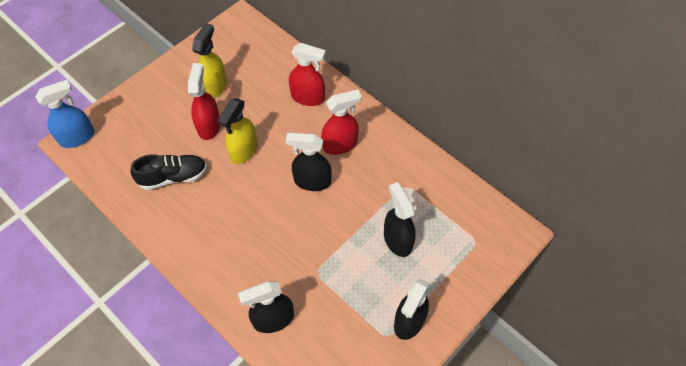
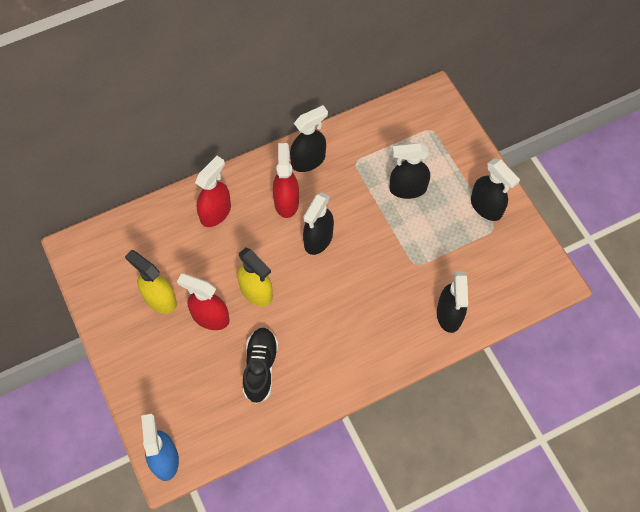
camera: 70 degrees left, 5 degrees up
none -> black spray bottle [290,105,328,172]

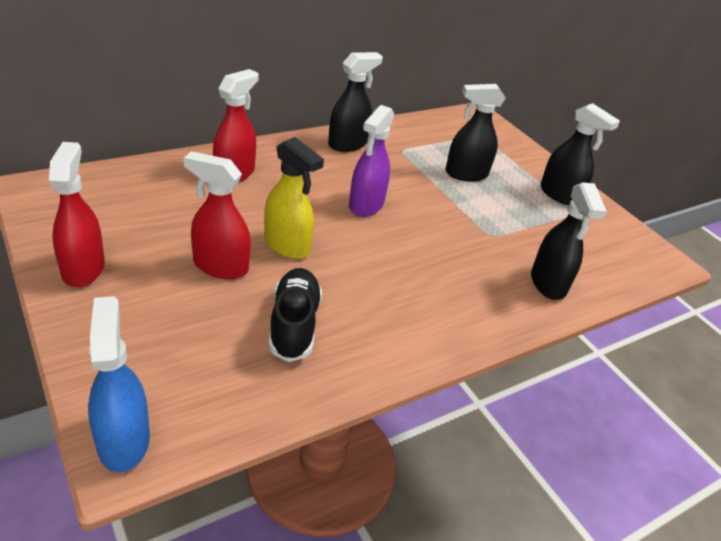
camera: 10 degrees left, 25 degrees down
yellow spray bottle [125,250,177,314] -> none
red spray bottle [273,143,299,218] -> red spray bottle moved to [49,142,105,287]
black spray bottle [303,192,334,255] -> purple spray bottle [349,105,394,217]

